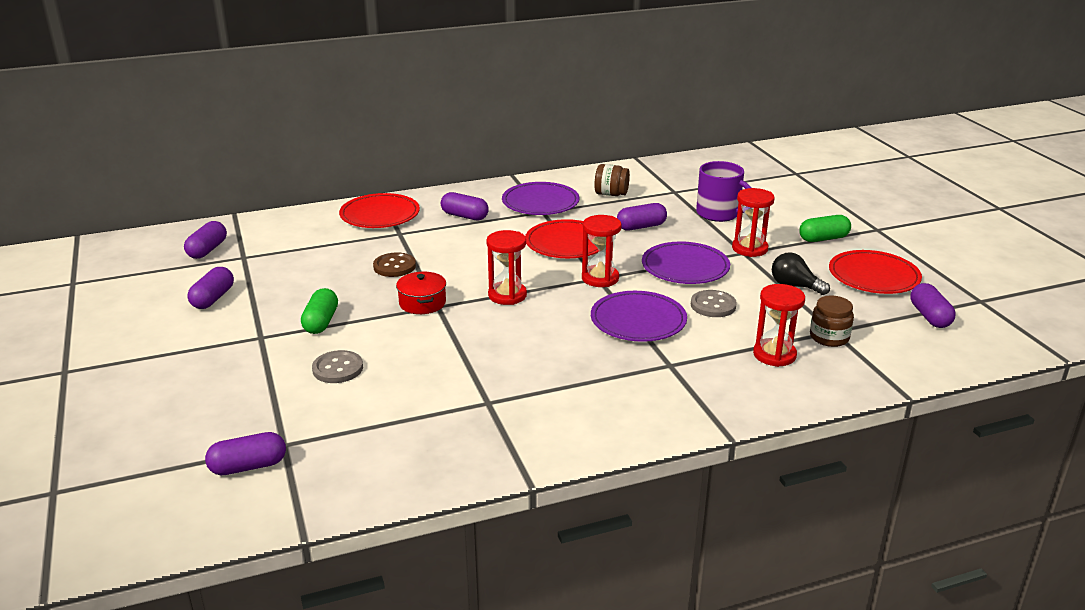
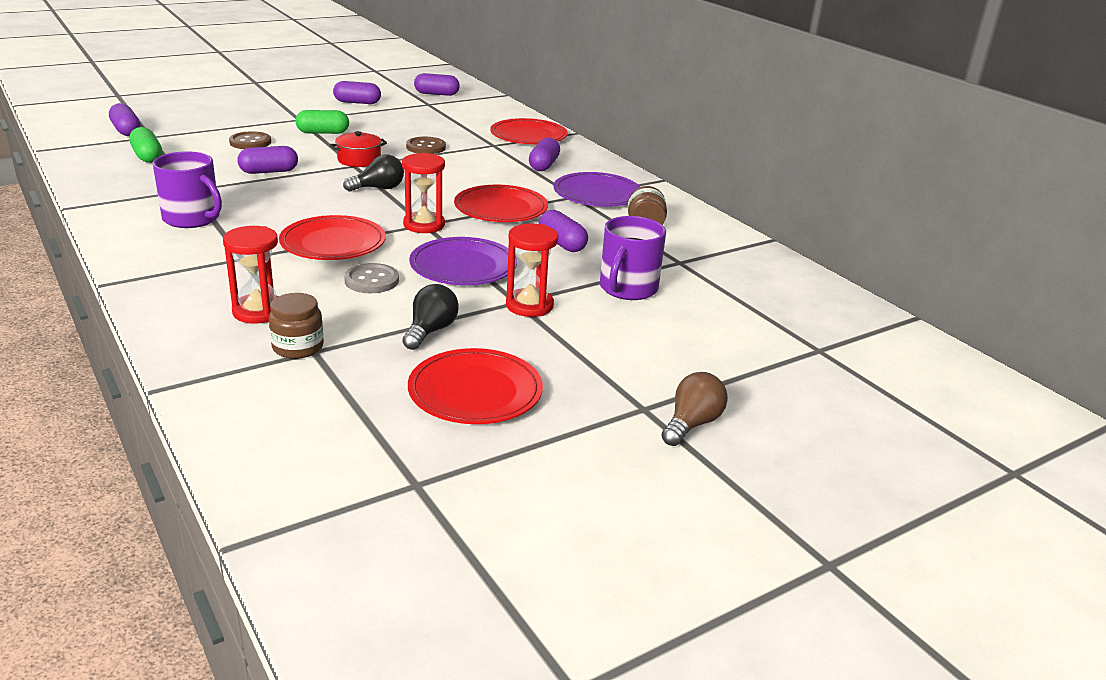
camera: 75 degrees right, 0 degrees up
grey button [312,350,363,383] -> brown button [229,131,271,149]
red hourglass [486,230,527,305] -> black light bulb [343,155,404,192]
purple plate [591,291,687,342] -> red plate [279,215,386,260]
green capsule [799,215,851,242] -> green capsule moved to [129,127,162,163]
purple capsule [910,283,956,328] -> purple capsule moved to [237,146,298,174]
none -> purple mug [153,151,222,228]
none -> brown light bulb [661,372,728,446]

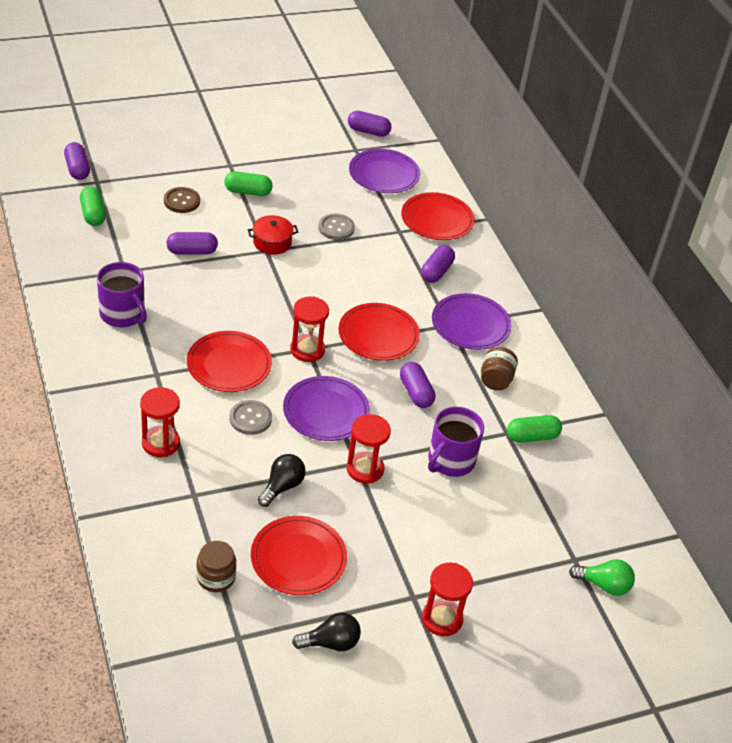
camera: 10 degrees right, 15 degrees up
brown jar [269,293,324,359] -> brown jar moved to [196,541,236,592]
purple capsule [333,81,381,104] -> none
black light bulb [343,155,404,192] -> black light bulb moved to [292,613,361,651]
brown button [406,137,446,154] -> grey button [318,213,355,240]
brown light bulb [661,372,728,446] -> red hourglass [422,563,473,636]
none -> purple plate [349,149,420,193]
none -> green capsule [507,415,562,443]
none -> green light bulb [569,559,635,596]

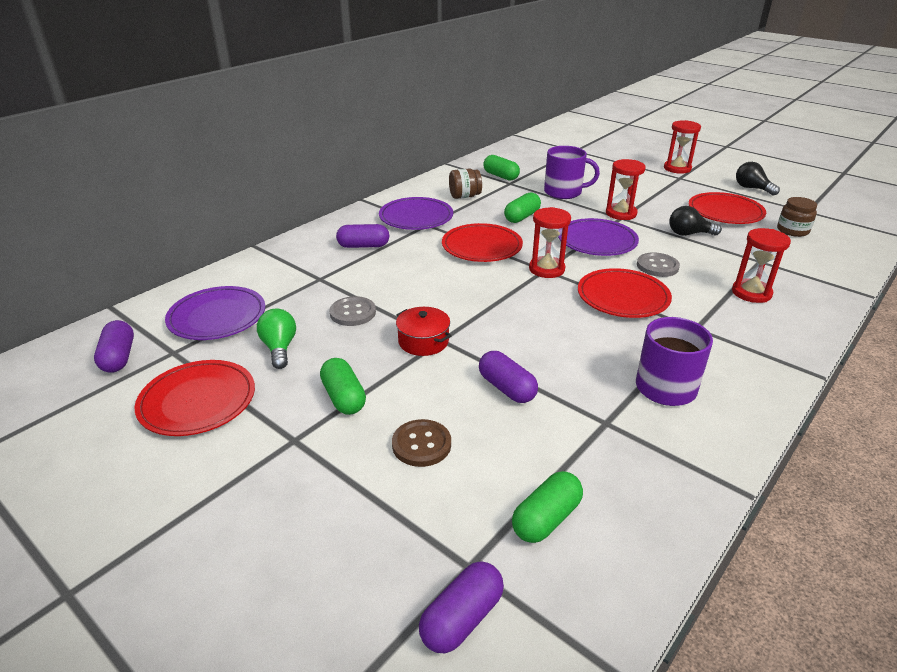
camera: 115 degrees left, 10 degrees down
purple capsule [400,362,435,408] -> green capsule [504,192,541,223]
red plate [401,192,475,240] -> red plate moved to [135,360,255,436]
green light bulb [569,559,635,596] -> green light bulb moved to [257,309,296,369]

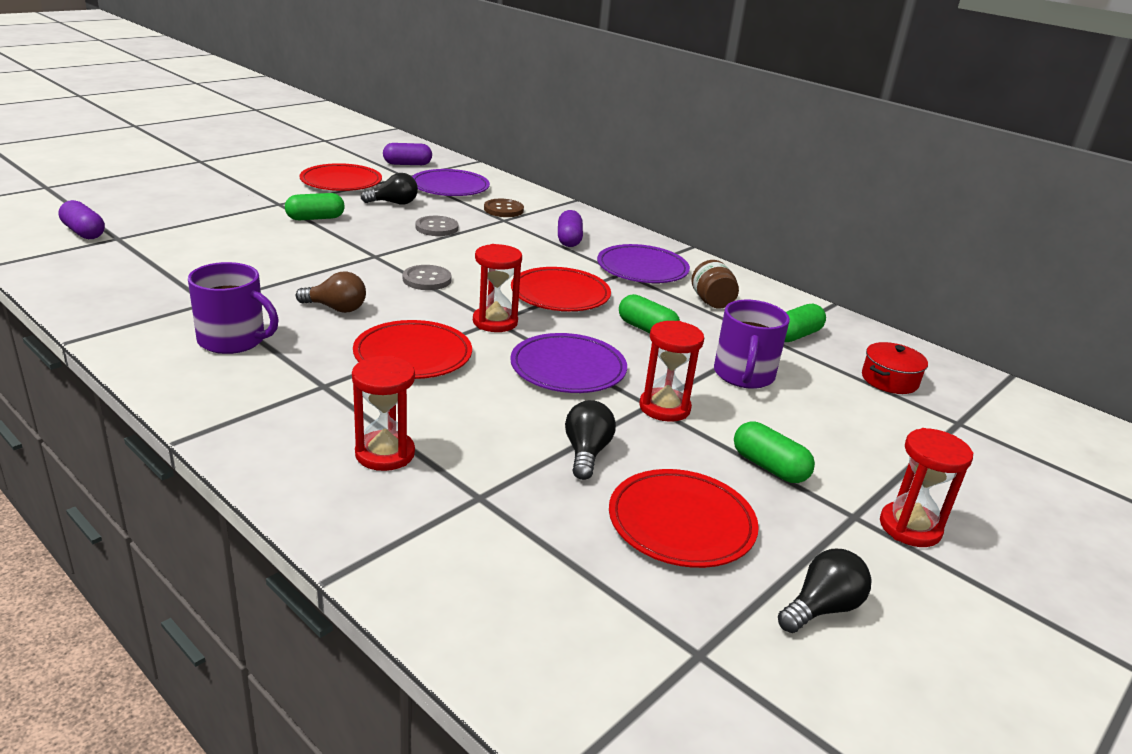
camera: 90 degrees right, 5 degrees down
green light bulb [257,309,296,369] -> black light bulb [361,173,418,205]
brown button [392,419,451,467] -> brown button moved to [484,199,524,217]
red pot [396,307,451,356] -> red pot moved to [862,342,928,394]
purple capsule [479,351,538,403] -> none
green capsule [512,471,583,543] -> green capsule moved to [734,422,815,483]
grey button [637,252,680,277] -> grey button moved to [403,265,451,290]
brown jar [777,197,817,237] -> none
none -> brown light bulb [296,271,366,313]

